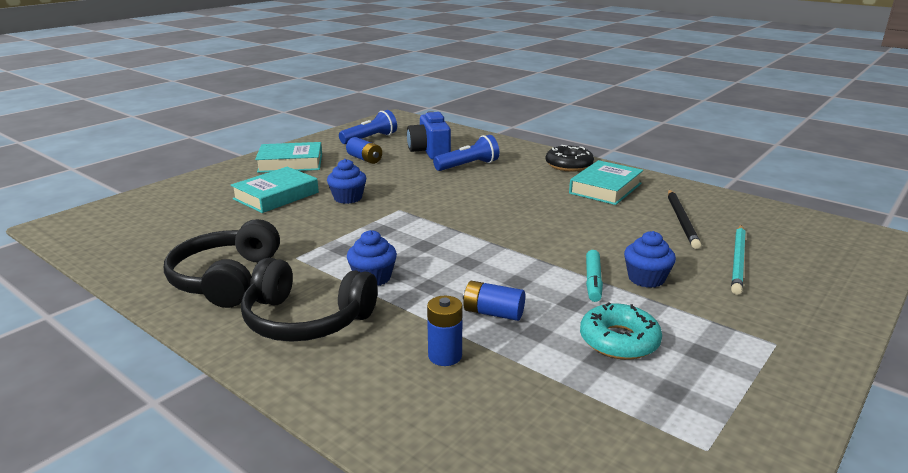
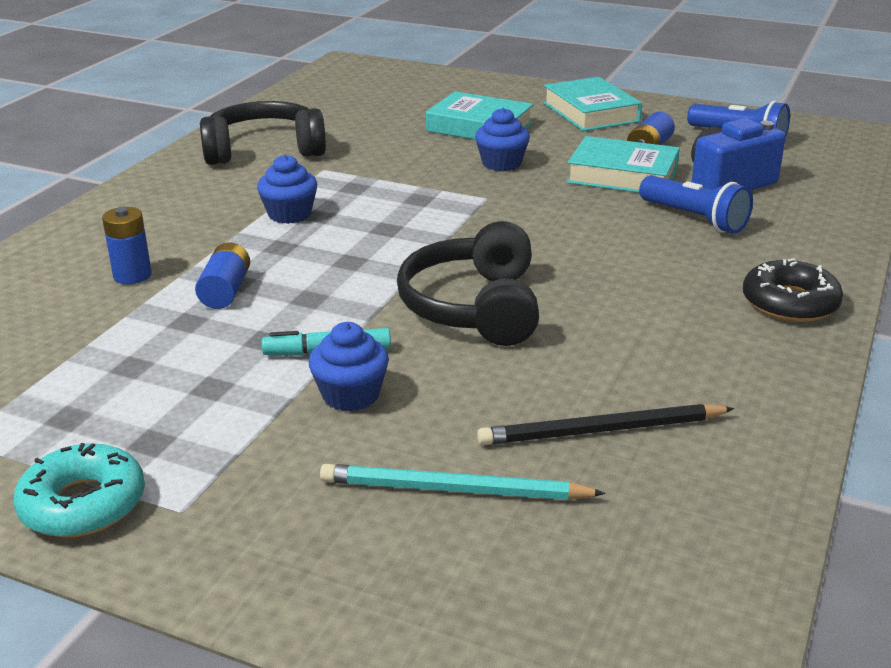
camera: 75 degrees right, 5 degrees up
black headphones [241,258,378,342] -> black headphones moved to [397,221,539,346]
turquoise book [569,160,643,205] -> turquoise book moved to [567,136,680,193]
turquoise donut [580,302,662,360] -> turquoise donut moved to [13,443,145,537]

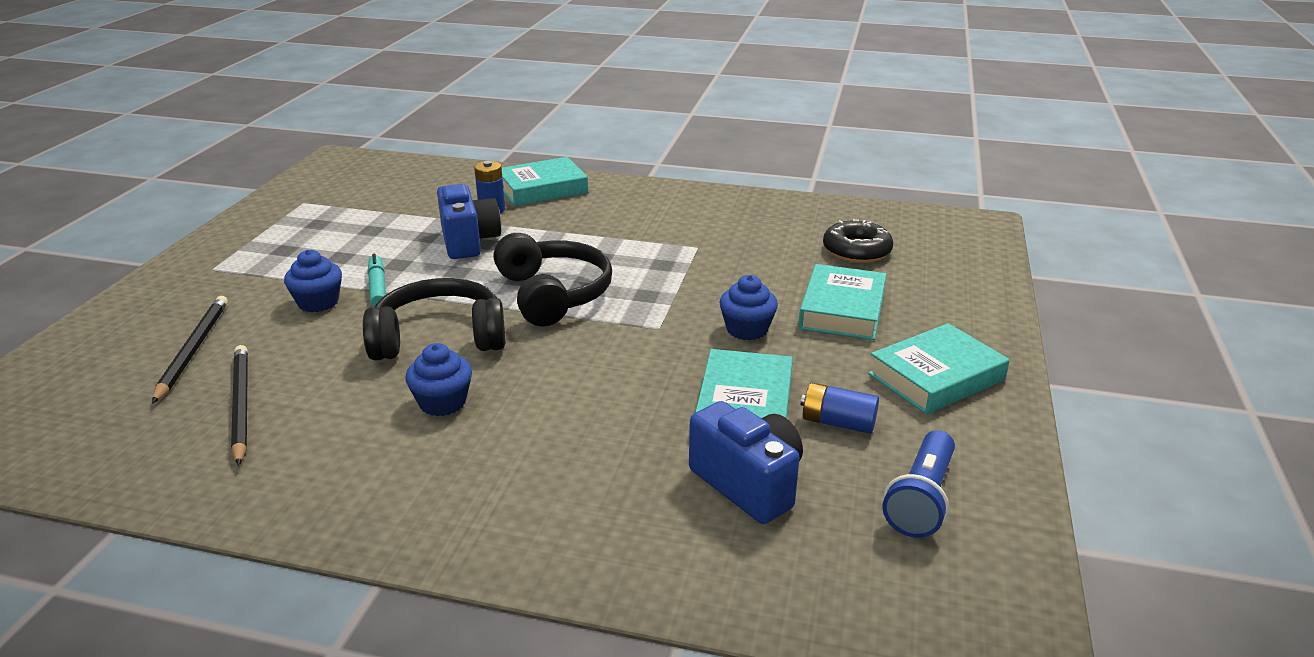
camera: 80 degrees right, 0 degrees up
turquoise donut [13,443,145,537] -> none
blue battery [195,243,250,309] -> blue camera [437,184,501,259]
black headphones [200,101,326,165] -> black headphones moved to [493,233,612,326]
blue cupcake [257,155,317,224] -> blue cupcake moved to [406,343,472,416]
turquoise pencil [320,464,606,500] -> black pencil [152,296,228,404]
blue flashlight [639,176,753,234] -> none
black donut [743,258,843,322] -> black donut moved to [823,220,893,263]
none -> turquoise book [502,157,588,206]

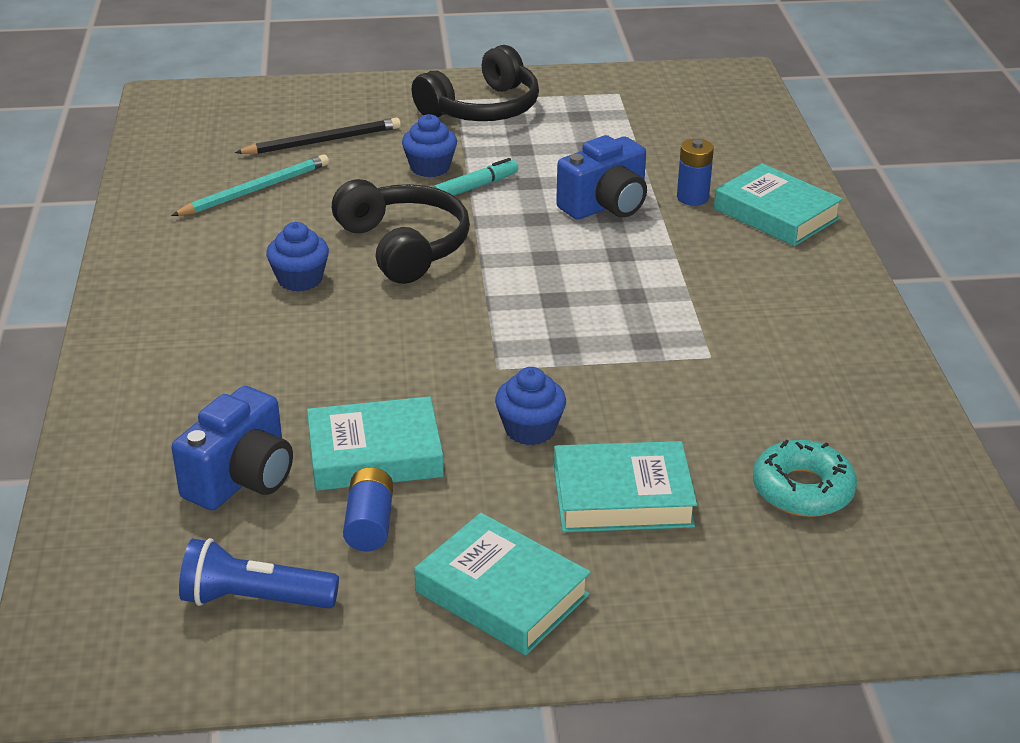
camera: 70 degrees right, 5 degrees up
black pencil [231,345,248,466] -> turquoise pencil [171,154,329,216]
black headphones [493,233,612,326] -> black headphones moved to [412,45,539,121]
black donut [823,220,893,263] -> turquoise donut [753,440,857,517]

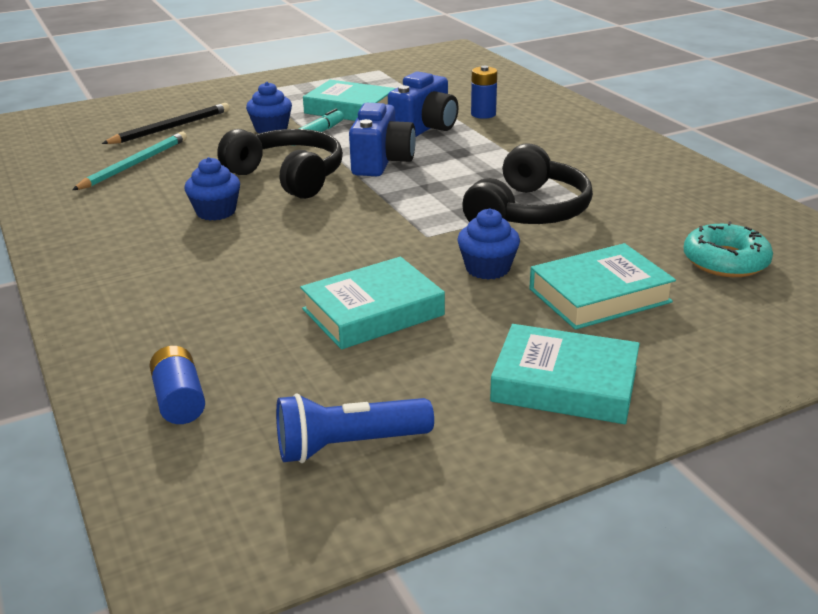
camera: 20 degrees left, 5 degrees down
blue camera [172,386,293,510] -> blue camera moved to [349,103,416,176]
blue battery [343,467,393,551] -> blue battery moved to [150,346,205,424]
black headphones [412,45,539,121] -> black headphones moved to [462,143,593,224]
turquoise book [714,163,843,246] -> turquoise book moved to [303,80,396,121]

